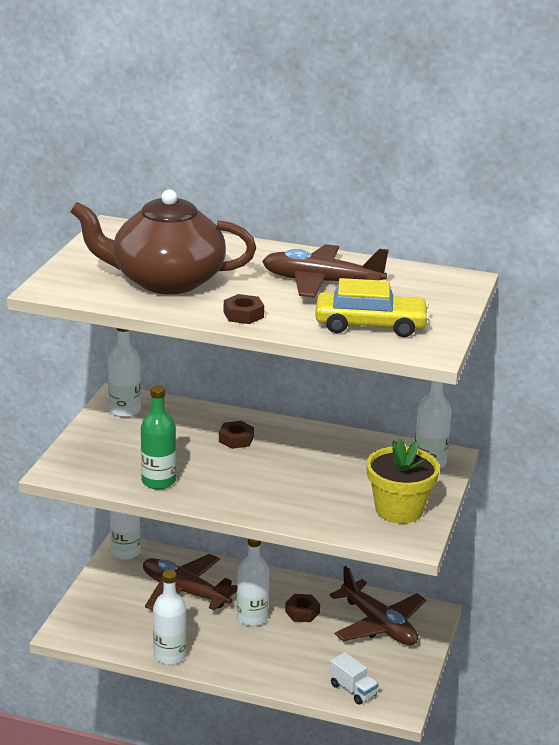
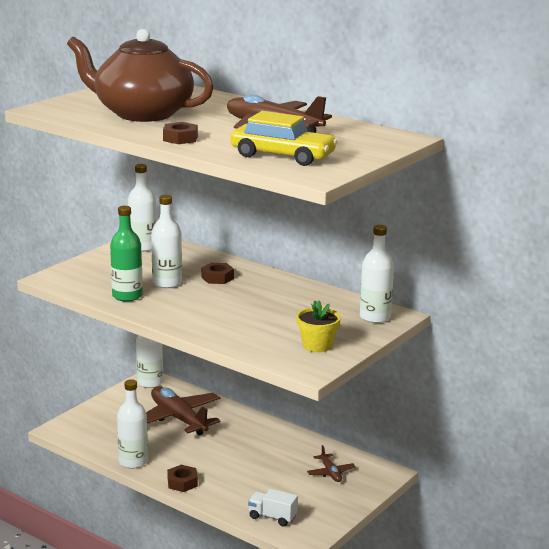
camera: 20 degrees right, 5 degrees down
white bottle [237,539,269,626] -> white bottle moved to [151,195,182,288]
brown nut [285,594,320,622] -> brown nut moved to [167,465,198,492]
brown plane [329,566,426,645] -> brown plane [307,445,356,482], size x0.48
white truck [330,652,379,705] -> white truck turned 135 degrees clockwise [248,489,298,526]
yellow flower pot [366,439,440,523] -> yellow flower pot [296,301,341,352], size x0.65

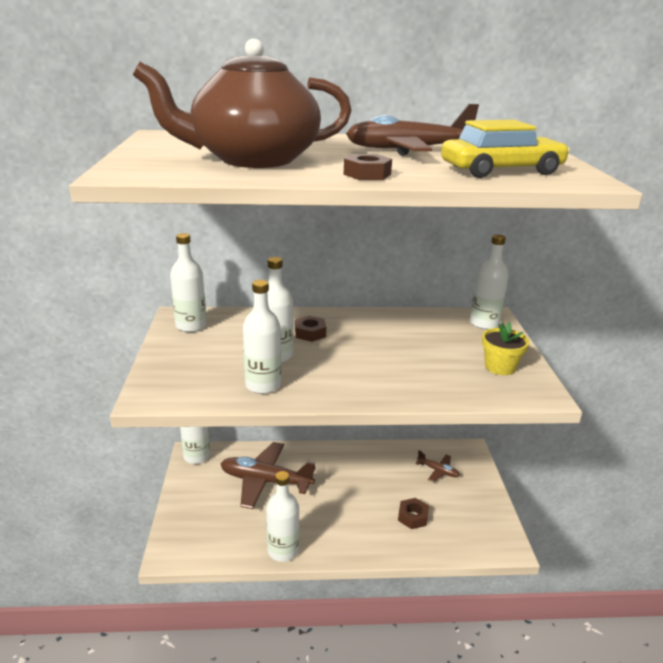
camera: 40 degrees left, 5 degrees up
green bottle [110,206,143,302] -> white bottle [243,280,281,394]
brown nut [167,465,198,492] -> brown nut moved to [398,498,429,529]
white truck [248,489,298,526] -> none

